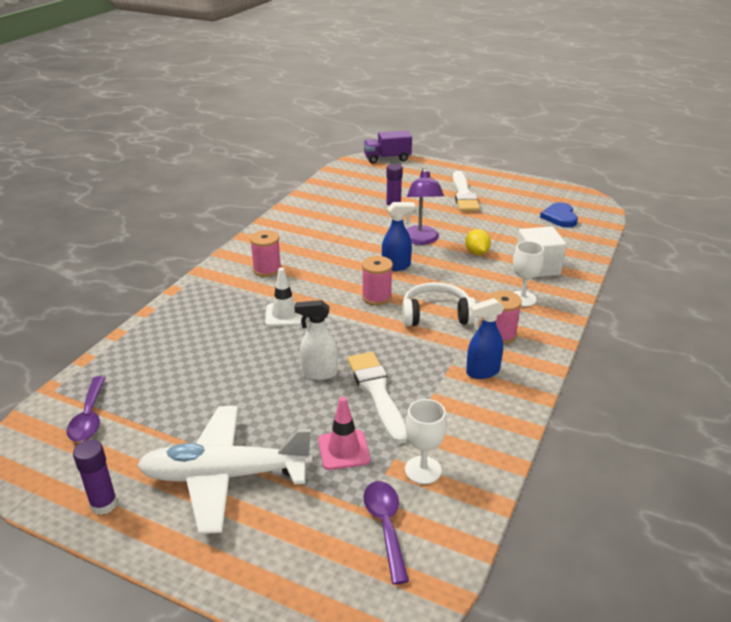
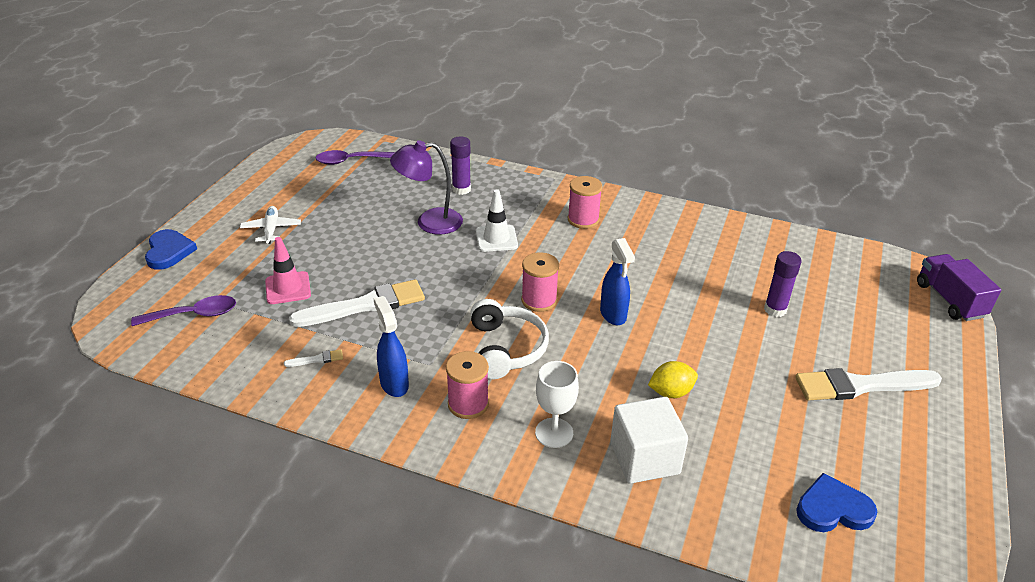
camera: 85 degrees right, 5 degrees up
purple glue stick [73,440,117,515] -> purple glue stick moved to [450,136,471,195]
white plane [137,406,313,534] -> white plane [240,206,301,244], size x0.45
white spray bottle [295,300,338,380] -> none
white goblet [405,399,447,484] -> none
purple lamp [406,168,444,245] -> purple lamp moved to [390,140,463,235]
none -> blue heart [145,229,197,270]
none -> white brush [284,350,343,367]

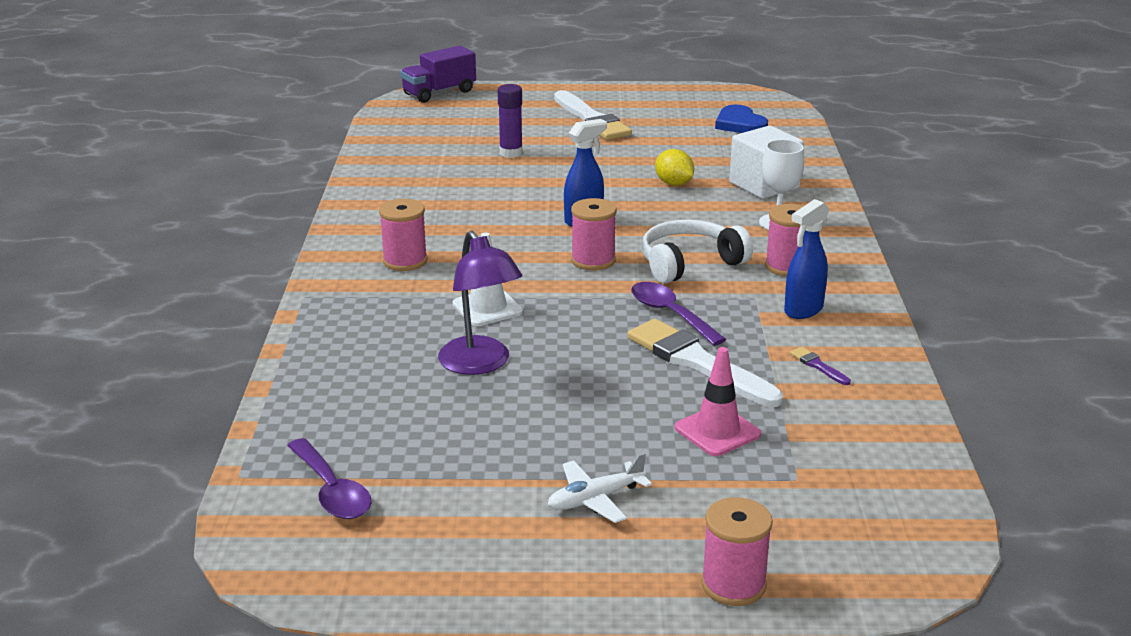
camera: 110 degrees left, 10 degrees down
purple spoon [131,295,236,326] -> purple spoon moved to [631,282,727,346]
blue heart [145,229,197,270] -> pink spool [701,497,773,606]
white brush [284,350,343,367] -> purple brush [790,347,851,385]
purple glue stick [450,136,471,195] -> none

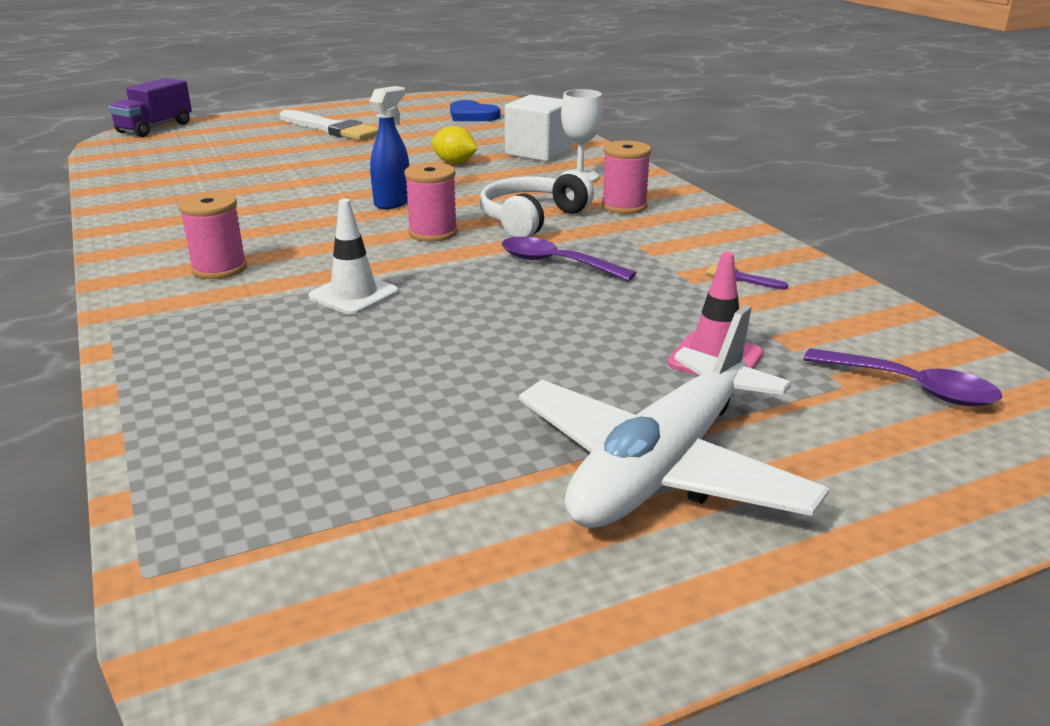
camera: 25 degrees left, 0 degrees up
purple spoon [287,438,372,519] -> purple spoon moved to [803,348,1002,406]
purple lamp [438,230,522,375] -> none
purple glue stick [498,84,523,158] -> none
white plane [548,452,652,523] -> white plane [519,305,830,528], size x2.25
white brush [627,319,783,407] -> none
pink spool [701,497,773,606] -> none
blue spray bottle [784,199,829,319] -> none

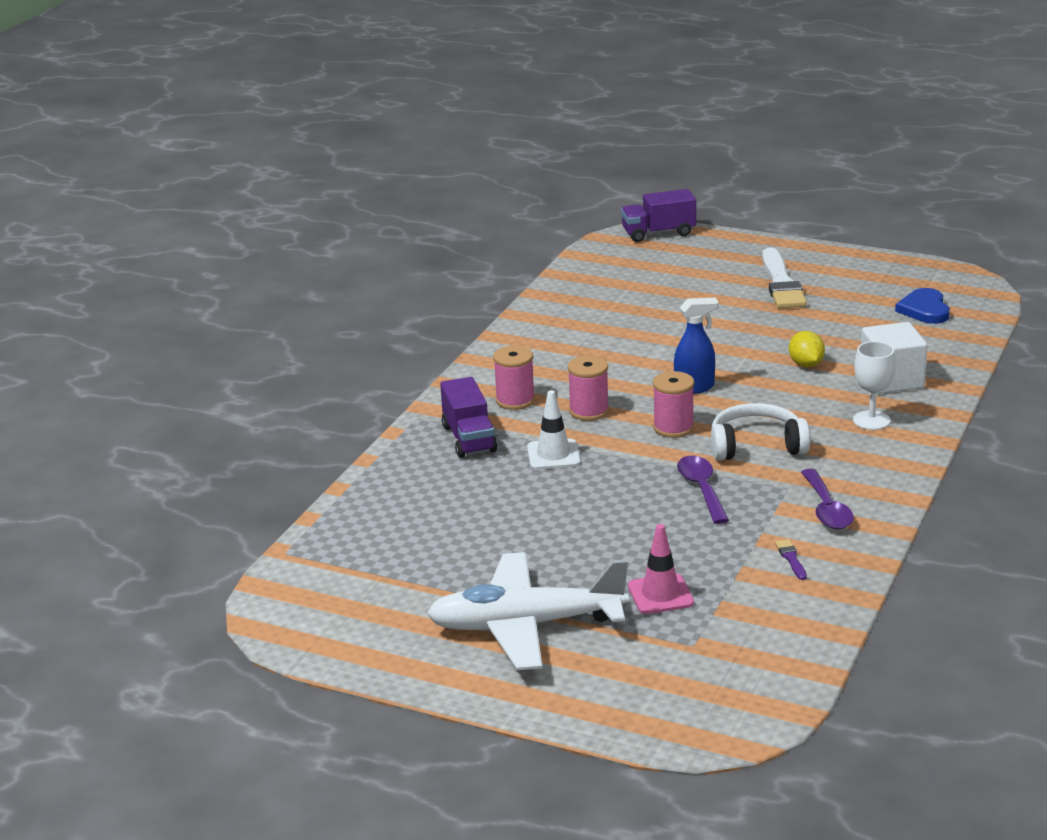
camera: 50 degrees right, 0 degrees up
pink spool [601,141,651,214] -> pink spool moved to [568,355,609,421]
purple spoon [803,348,1002,406] -> purple spoon moved to [801,469,854,529]
none -> purple truck [440,377,497,458]

